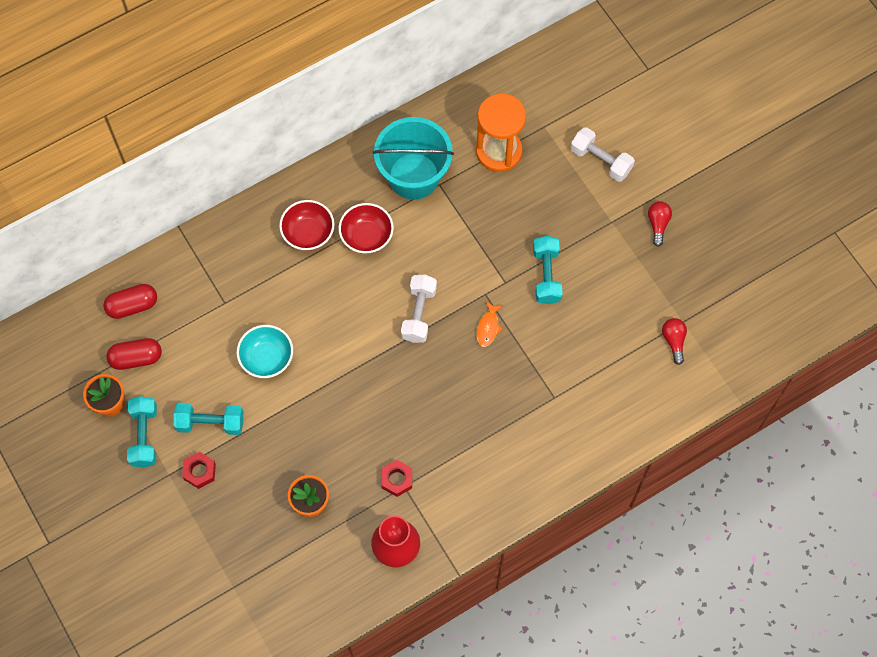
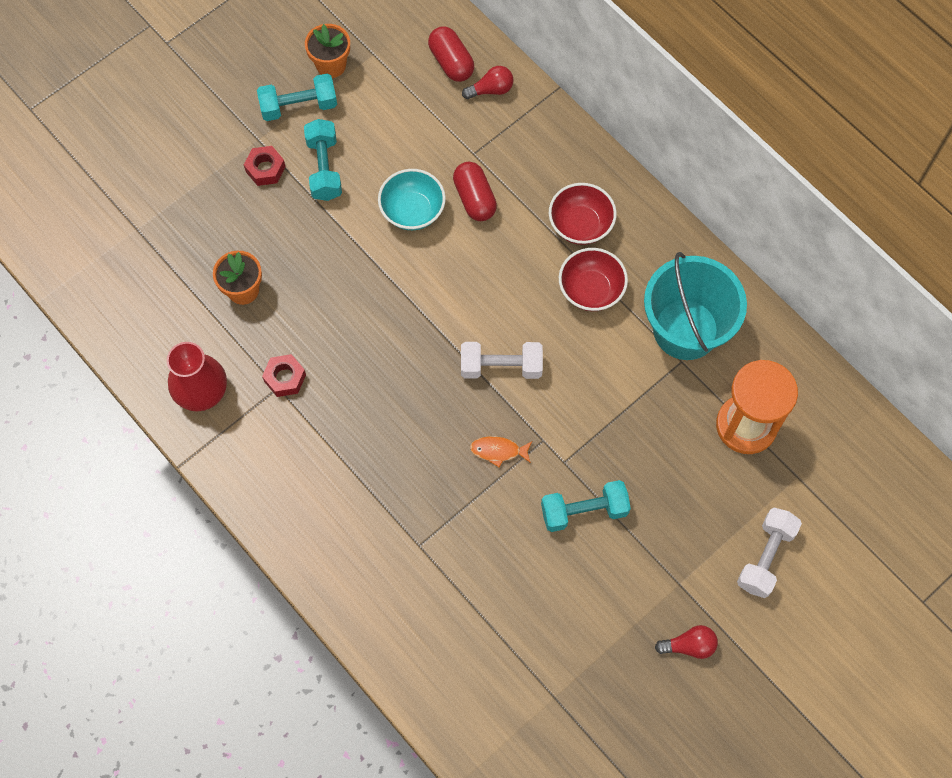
camera: 80 degrees right, 0 degrees up
red capsule [106,338,162,370] -> red capsule moved to [453,162,497,221]
red light bulb [662,318,687,365] -> red light bulb moved to [462,66,513,99]

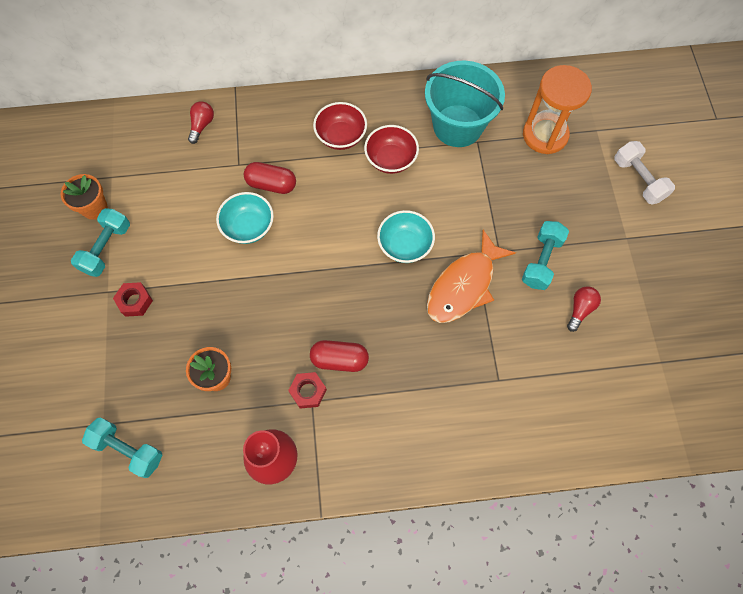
camera: 55 degrees left, 0 degrees up
turquoise dumbbell [304,119,342,201] -> turquoise dumbbell moved to [82,417,162,478]
red capsule [428,27,474,82] -> red capsule moved to [310,340,369,372]
white dumbbell [461,342,543,379] -> turquoise bowl [377,210,435,263]
orange fish [470,436,532,467] -> orange fish [427,230,516,323], size x2.22
red light bulb [655,625,718,659] -> red light bulb moved to [567,286,601,332]

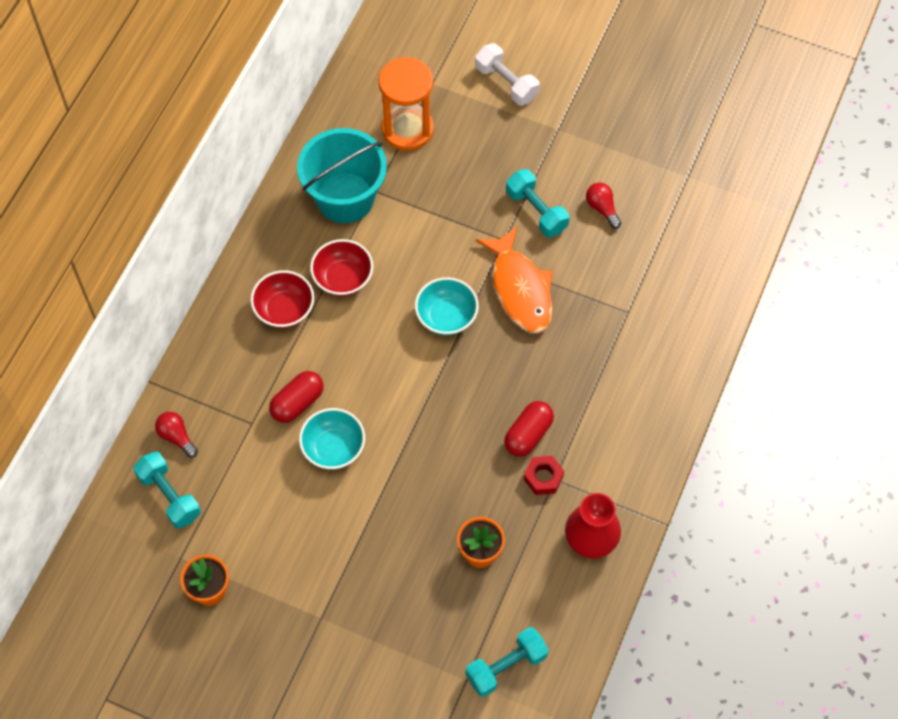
camera: 60 degrees left, 5 degrees down
turquoise dumbbell [71,208,130,277] -> turquoise dumbbell moved to [133,451,201,529]
red nut [113,282,153,317] -> none
white dumbbell [614,141,675,205] -> white dumbbell turned 45 degrees clockwise [475,43,540,105]

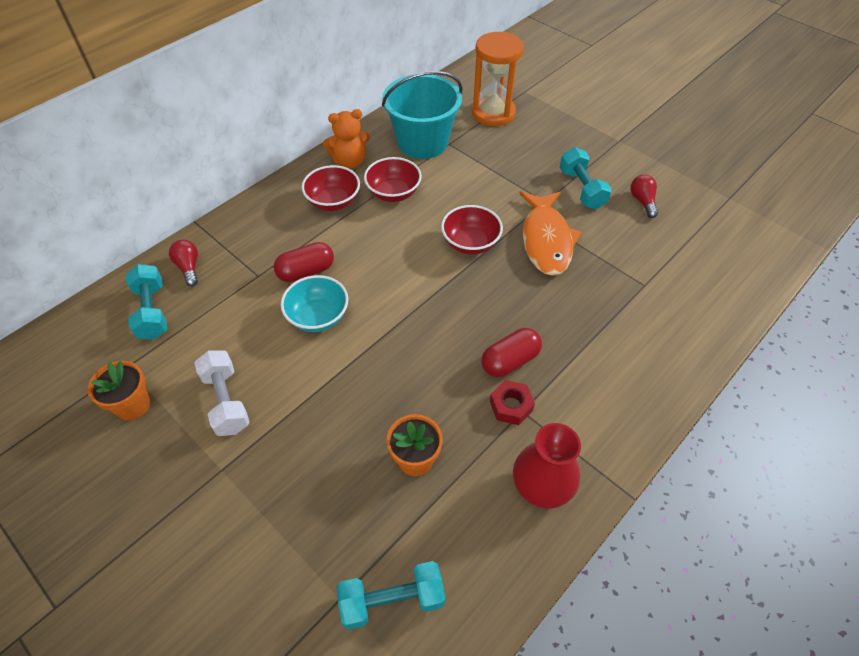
camera: 20 degrees right, 10 degrees down
turquoise bowl [415,277,479,335] -> red bowl [441,205,503,255]
white dumbbell [475,43,540,105] -> white dumbbell moved to [194,350,250,436]
none -> orange teddy bear [323,109,370,169]

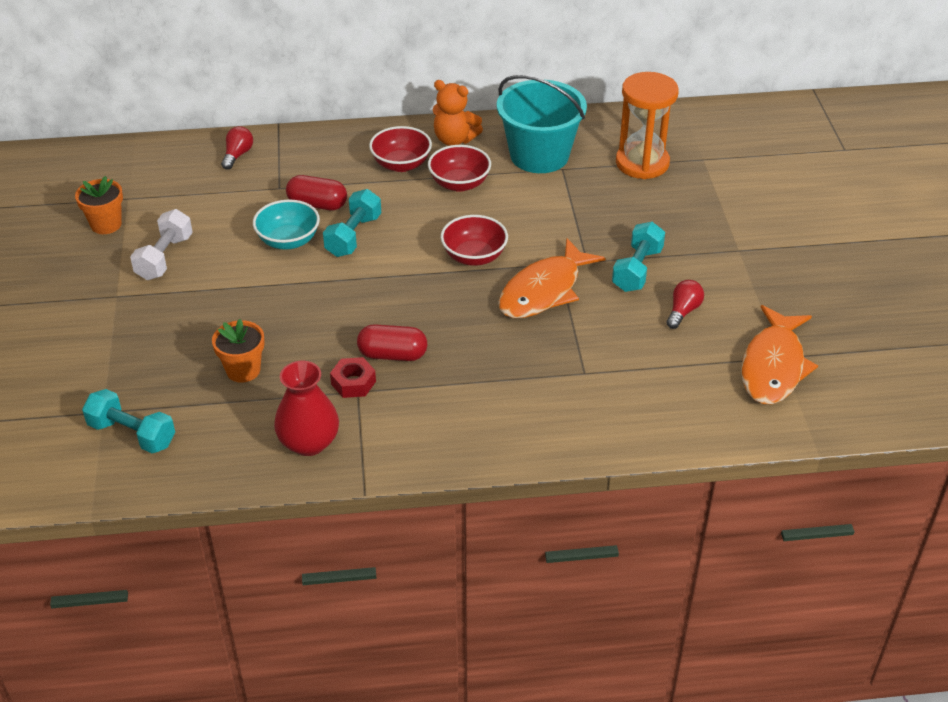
camera: 40 degrees right, 10 degrees down
turquoise dumbbell [126,264,167,340] -> turquoise dumbbell moved to [323,189,381,257]
none -> orange fish [741,305,818,404]

